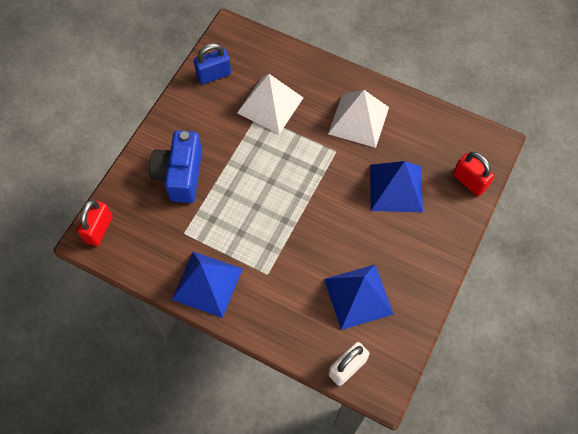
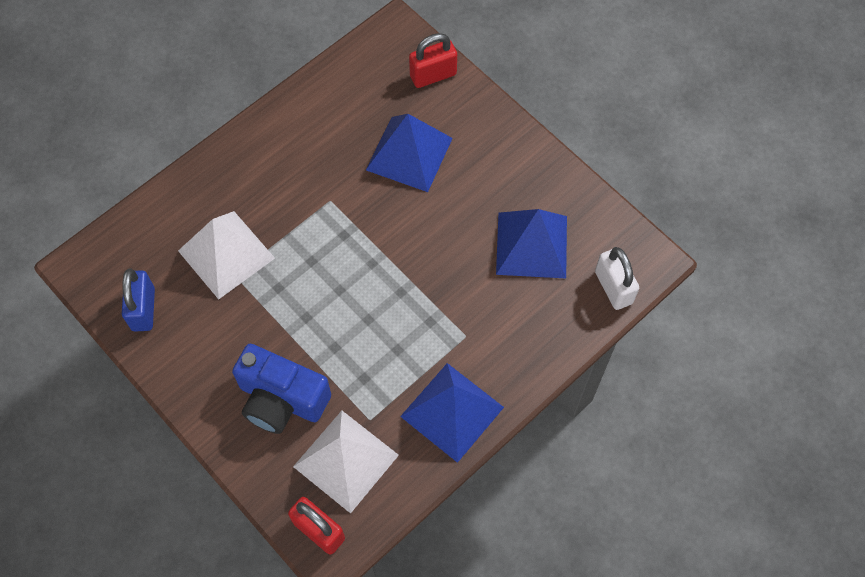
camera: 70 degrees left, 0 degrees up
white pyramid [328,90,389,148] -> white pyramid moved to [293,411,399,514]

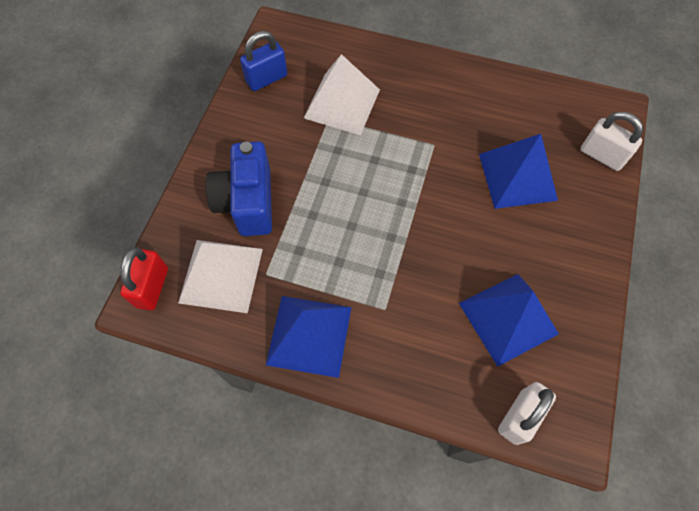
camera: 60 degrees right, 0 degrees up
red padlock [409,33,457,88] -> white padlock [580,112,643,171]

